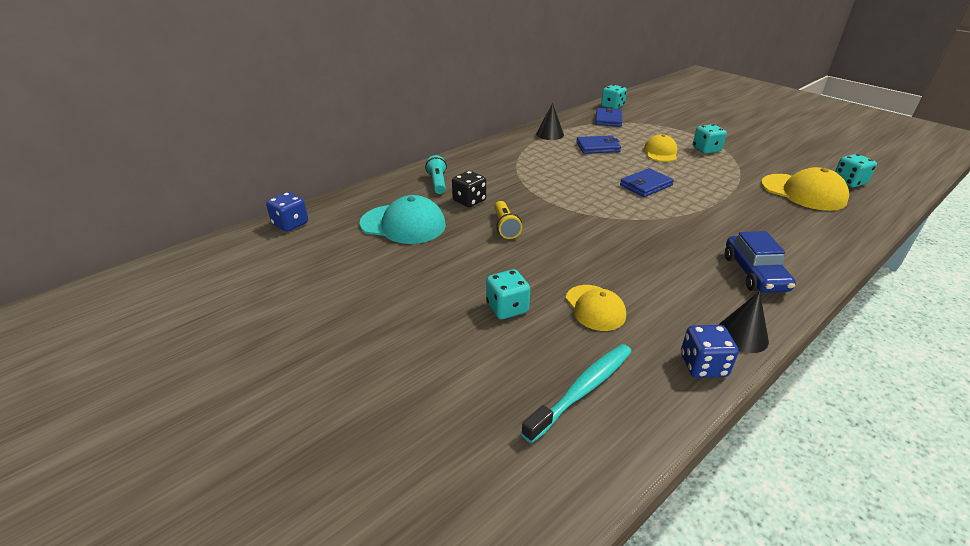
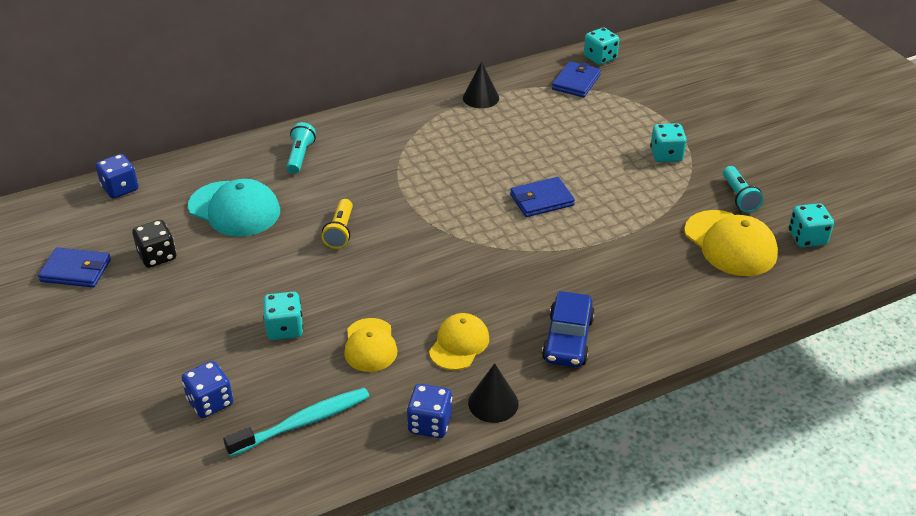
camera: 15 degrees right, 5 degrees up
black dice [452,171,486,207] -> black dice moved to [132,220,176,268]
blue wallet [576,135,621,154] -> blue wallet moved to [38,247,111,287]
yellow cap [644,134,677,162] -> yellow cap moved to [429,313,489,370]
none -> blue dice [182,361,233,418]
none -> turquoise flashlight [723,166,763,213]

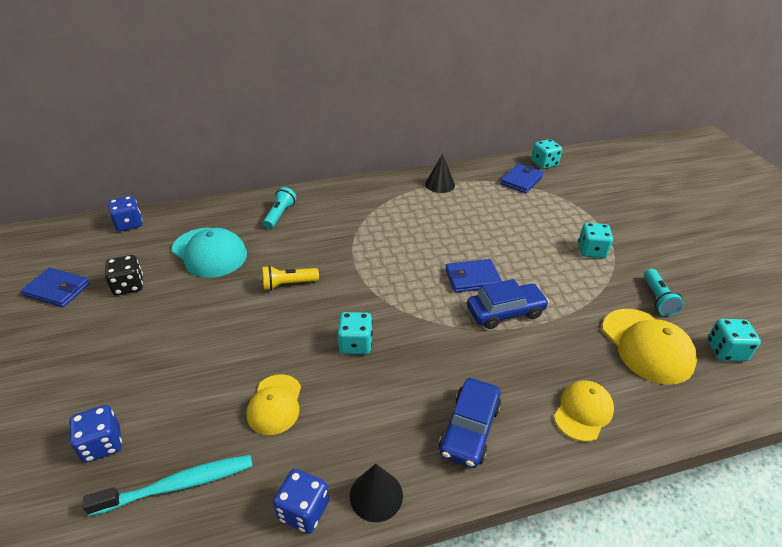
camera: 10 degrees right, 0 degrees up
turquoise dice [263,292,303,340] -> turquoise dice moved to [337,312,373,354]
yellow flashlight [322,199,353,249] -> yellow flashlight turned 60 degrees clockwise [262,265,319,291]
yellow cap [429,313,489,370] -> yellow cap moved to [554,381,614,442]
none -> blue car [467,279,549,329]

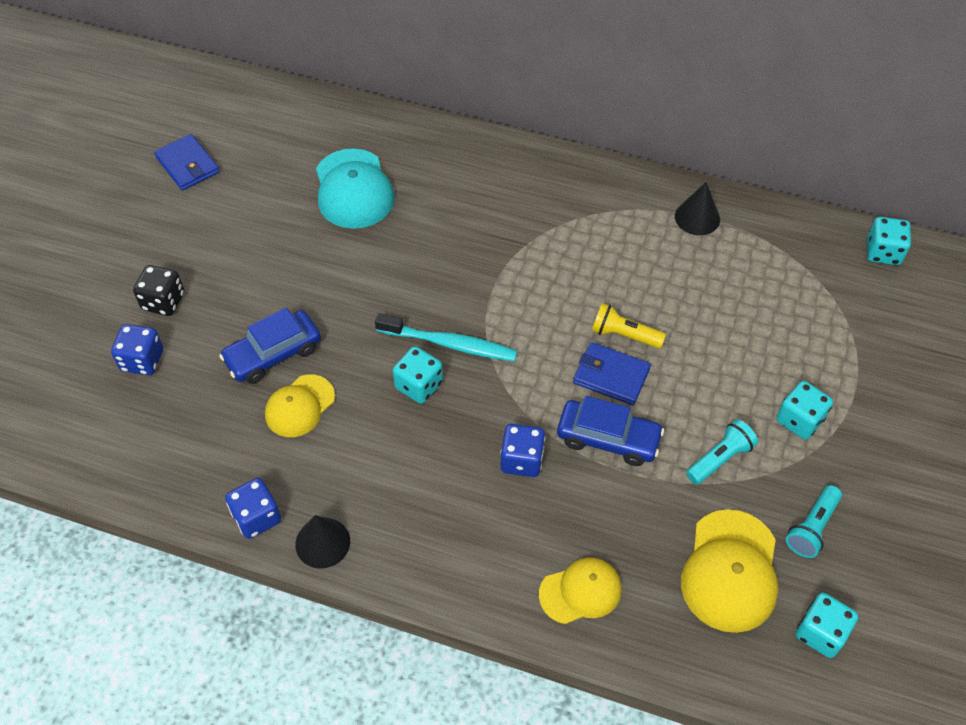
camera: 35 degrees right, 15 degrees up
turquoise toothbrush [82,455,253,516] -> turquoise toothbrush moved to [375,313,518,361]
black dice [105,255,143,296] -> black dice moved to [133,265,184,316]
blue dice [108,196,142,232] -> blue dice moved to [500,424,545,477]
yellow flashlight [262,265,319,291] -> yellow flashlight moved to [592,303,666,348]
turquoise flashlight [263,187,296,229] -> turquoise flashlight moved to [686,420,758,485]
blue car [439,378,501,468] -> blue car moved to [219,307,321,384]
blue wallet [500,163,544,193] -> none

